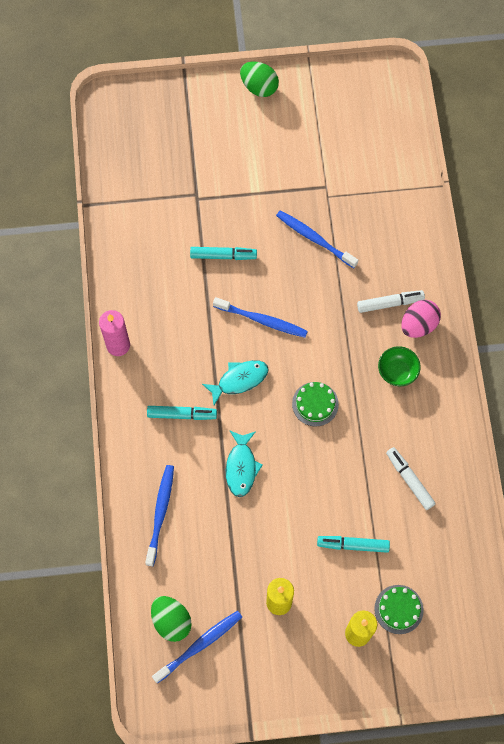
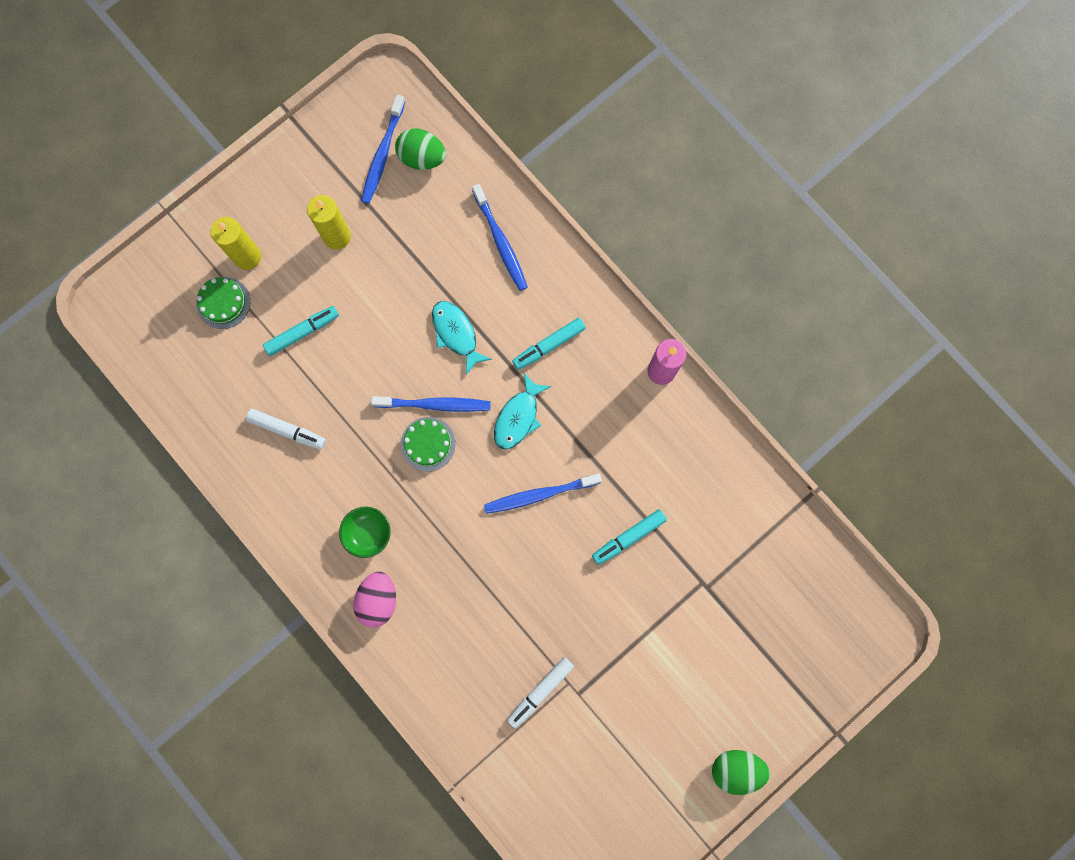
camera: 145 degrees right, 10 degrees up
blue toothbrush [276,210,358,268] -> blue toothbrush moved to [371,396,491,412]
white marker [357,290,425,313] -> white marker moved to [507,657,574,728]

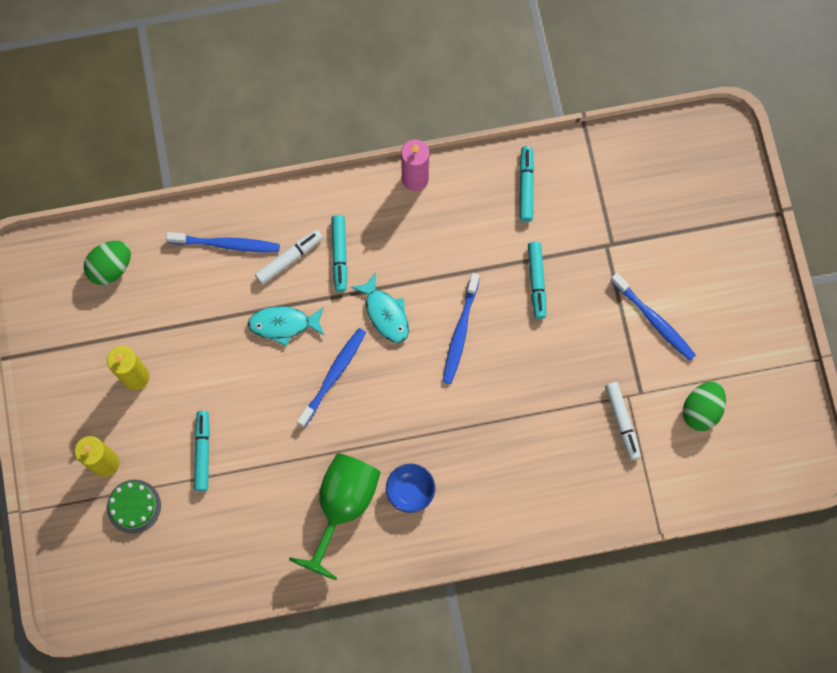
camera: 60 degrees left, 5 degrees down
white marker [246,409,326,449] -> white marker moved to [255,230,323,285]
green bowl [339,506,391,558] -> blue bowl [386,463,435,513]
pink egg [353,572,396,628] -> none
blue toothbrush [361,95,405,204] -> blue toothbrush moved to [610,273,696,361]
green cake [401,417,456,471] -> none
green egg [712,750,770,795] -> green egg moved to [683,382,726,431]
none -> green goblet [289,453,381,580]
none -> turquoise marker [519,146,534,222]

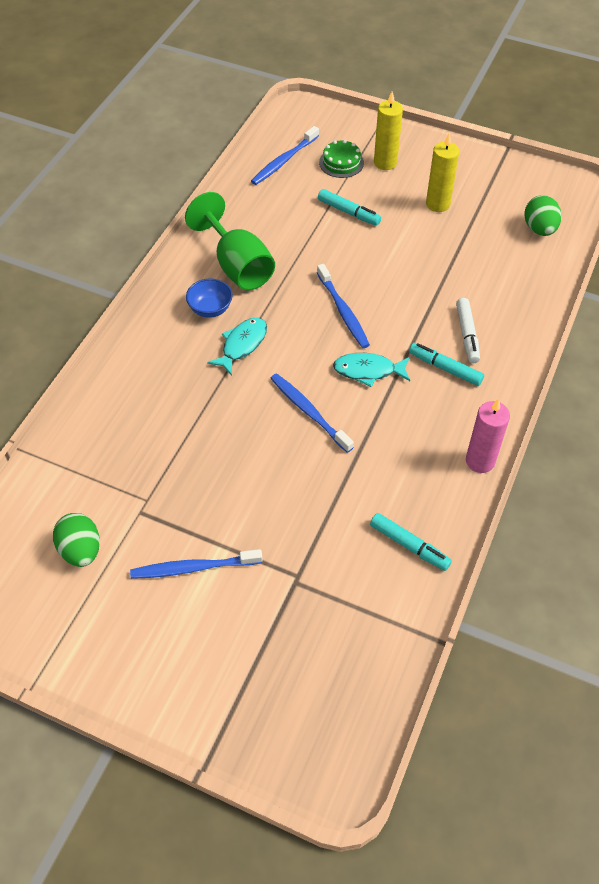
camera: 125 degrees right, 20 degrees down
blue toothbrush [166,232,280,252] -> blue toothbrush moved to [251,126,319,185]
turquoise fish [248,306,325,346] -> turquoise fish moved to [207,317,267,376]
turquoise marker [528,242,546,319] -> none
white marker [605,382,641,460] -> none

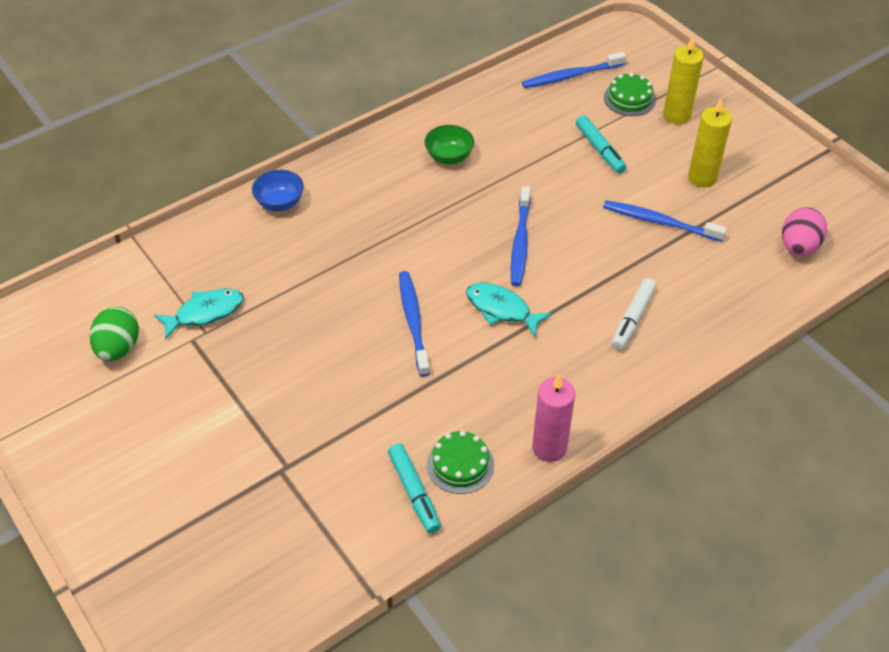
camera: 30 degrees right, 5 degrees down
blue toothbrush [130,549,263,579] -> blue toothbrush moved to [603,200,727,242]
green goblet [185,192,275,291] -> green bowl [424,125,474,165]
blue bowl [186,278,233,318] -> blue bowl moved to [252,169,304,211]
turquoise fish [207,317,267,376] -> turquoise fish moved to [154,289,244,340]
turquoise marker [409,343,484,386] -> none
green egg [525,195,562,236] -> pink egg [782,207,827,256]
none -> green cake [427,431,494,494]

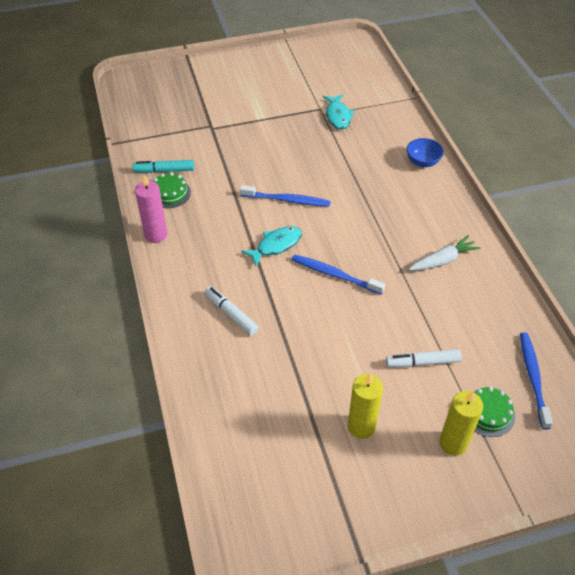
camera: 110 degrees right, 0 degrees up
green egg [90,307,139,361] -> none
green bowl [424,125,474,165] -> white carrot [409,235,481,270]
turquoise marker [576,115,627,174] -> white marker [386,349,462,367]
blue toothbrush [603,200,727,242] -> none
pink egg [782,207,827,256] -> none

